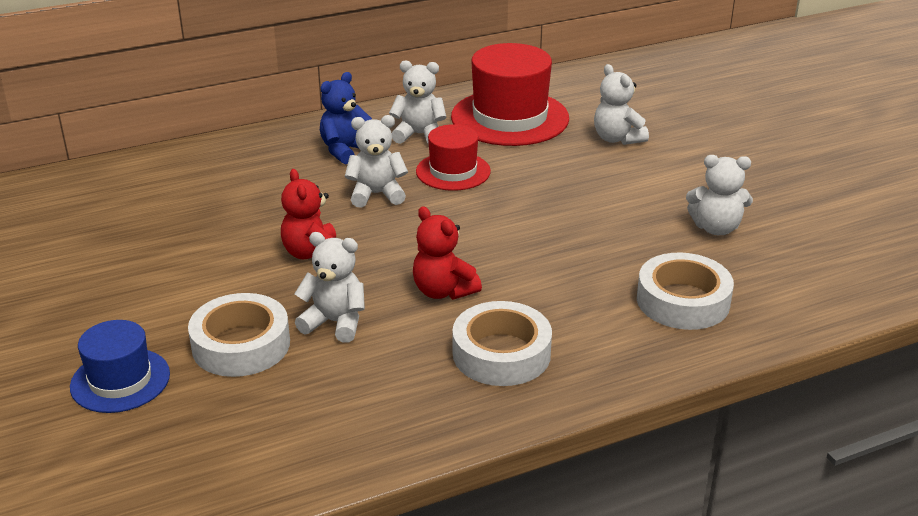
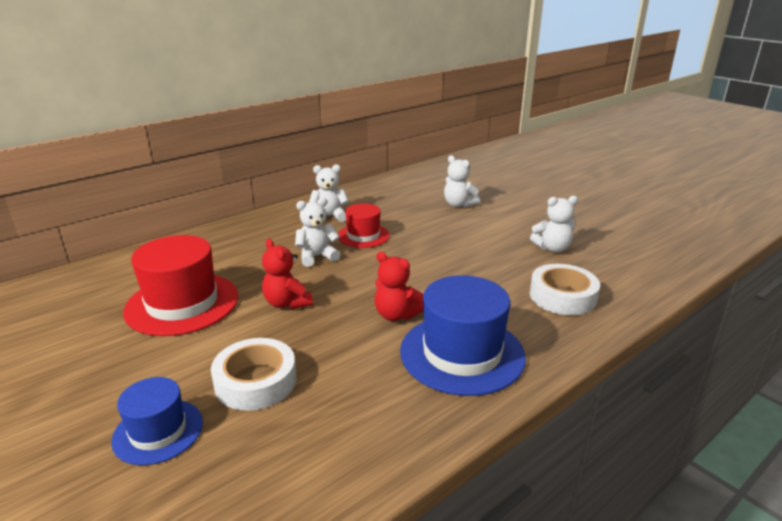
camera: 15 degrees left, 5 degrees down
white teddy bear [294,232,365,343] -> none
blue teddy bear [320,72,372,164] -> none
red hat [451,43,569,146] -> red hat moved to [123,235,238,336]
white tape [452,301,552,386] -> blue hat [400,275,526,396]

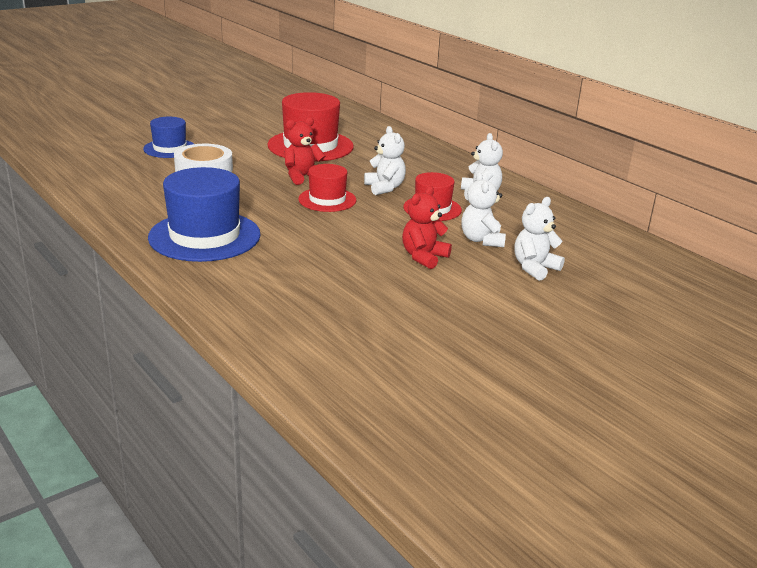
camera: 90 degrees right, 0 degrees up
red teddy bear [374,252,423,321] -> red teddy bear moved to [402,186,452,269]
white teddy bear [530,196,578,252] -> white teddy bear moved to [461,172,506,247]
white tape [530,264,600,315] -> none
none -> red hat [298,164,356,212]

